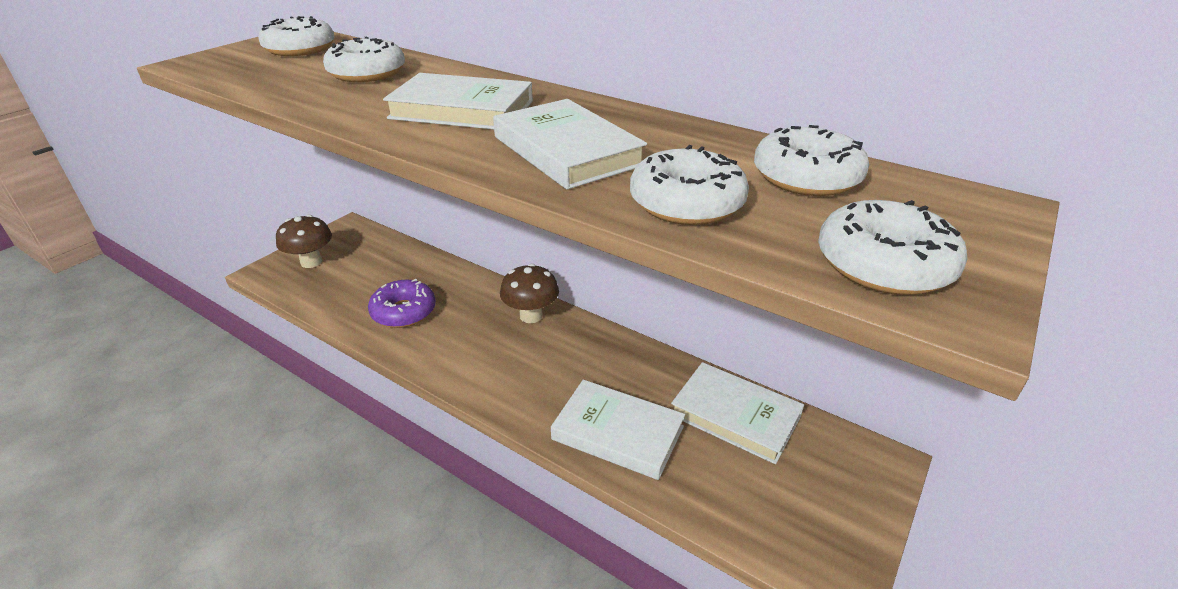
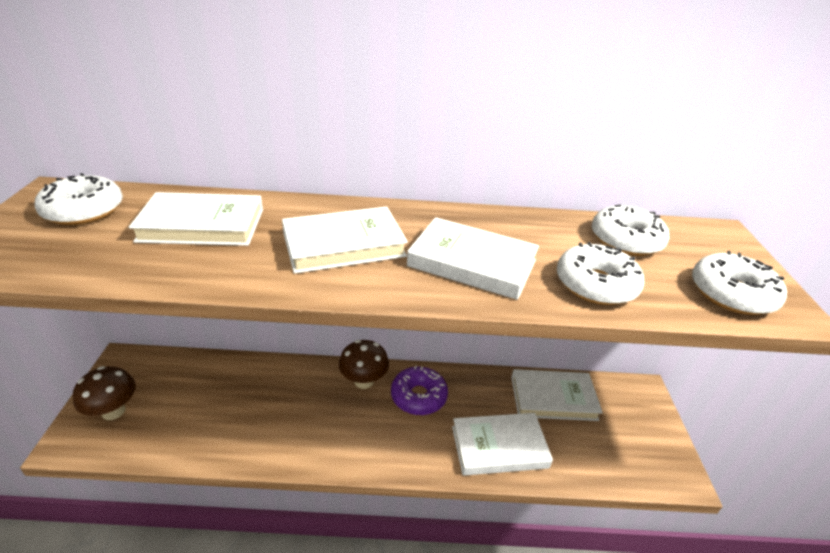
camera: 35 degrees left, 0 degrees up
white donut [323,36,405,82] -> white book [129,192,263,246]
purple donut [368,279,436,328] -> purple donut moved to [391,365,448,415]

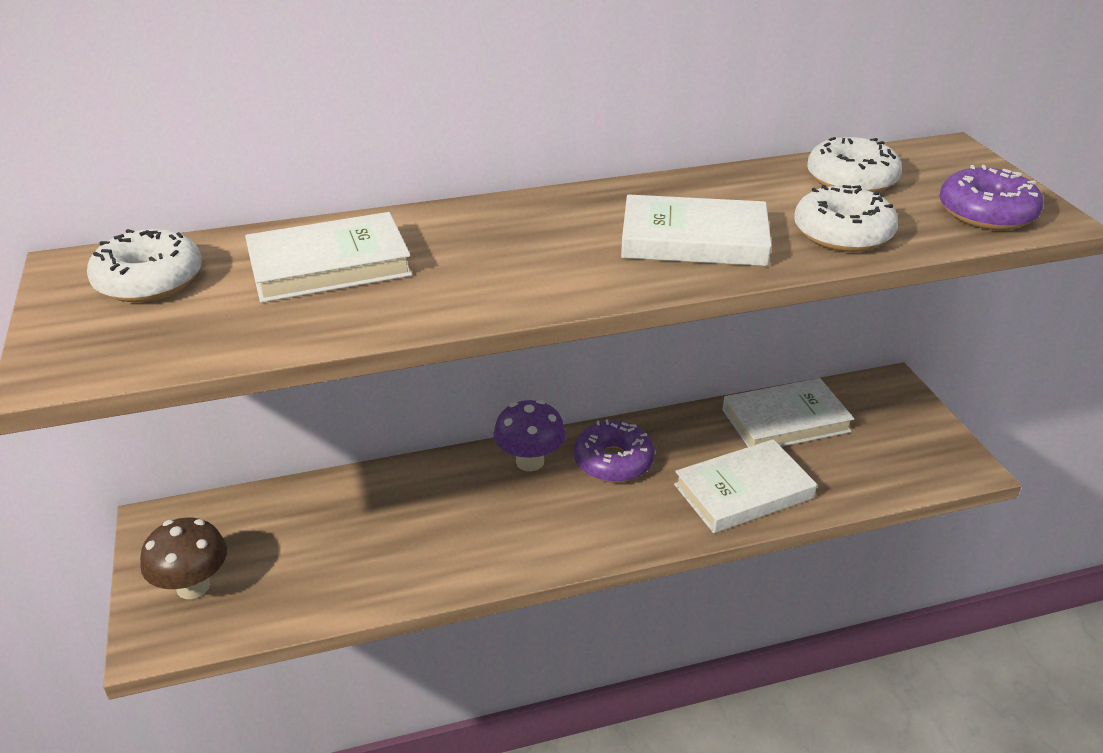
camera: 15 degrees left, 0 degrees up
white book [282,207,408,274] -> none
brown mushroom [339,340,389,389] -> purple mushroom [493,400,566,472]
white donut [692,251,787,315] -> purple donut [939,165,1043,230]

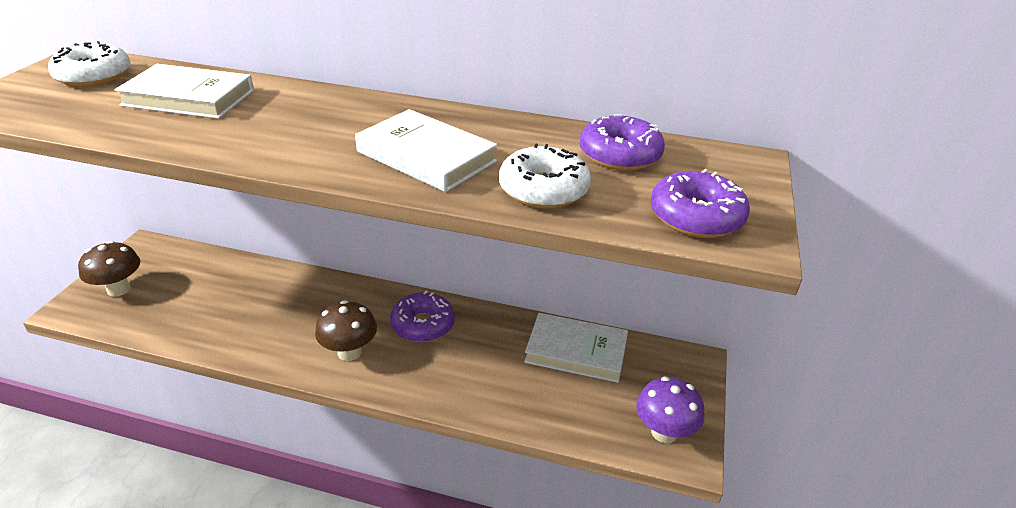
camera: 30 degrees right, 0 degrees up
purple mushroom [493,400,566,472] -> purple mushroom moved to [636,377,705,443]
white book [674,439,817,533] -> none
white donut [807,137,902,193] -> purple donut [580,114,665,171]
none -> brown mushroom [315,300,377,361]

